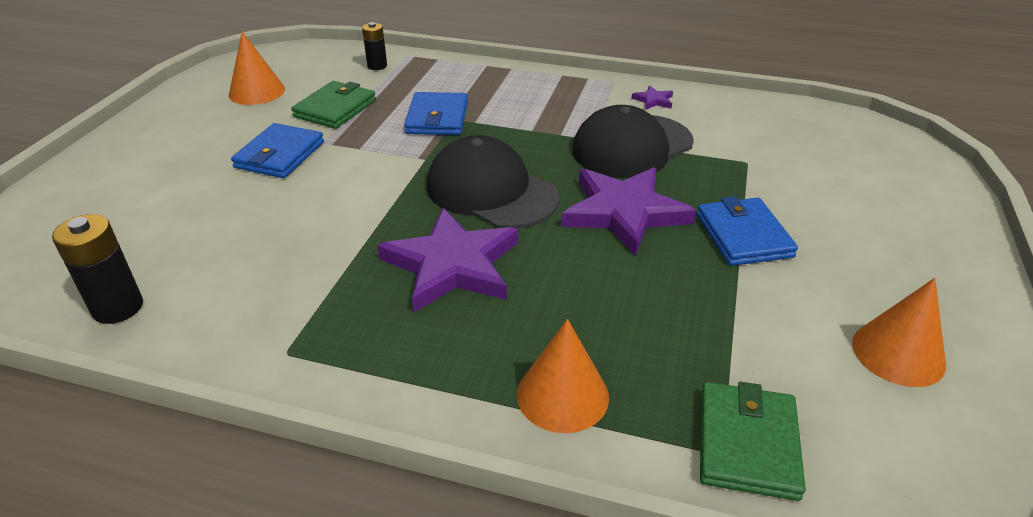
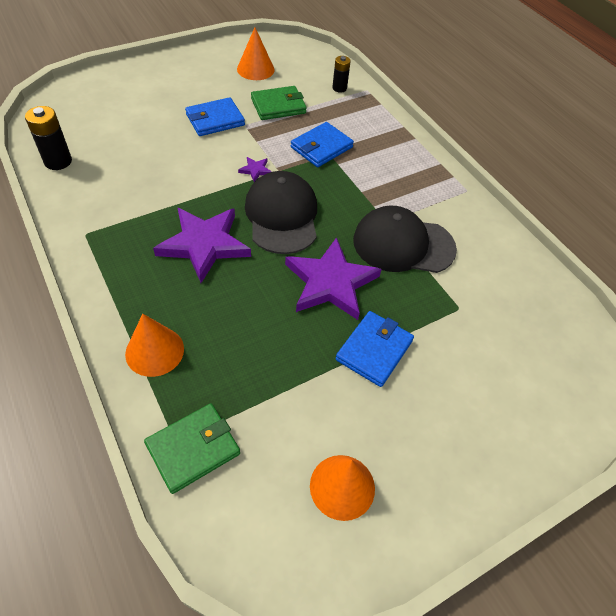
camera: 40 degrees right, 15 degrees up
purple star [631,85,673,110] -> purple star moved to [238,157,272,182]

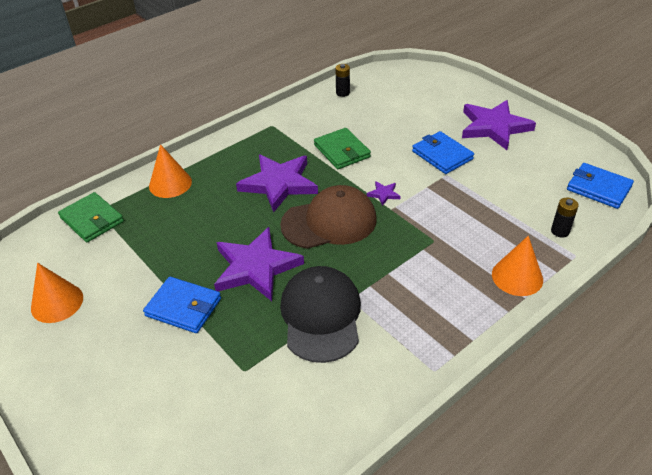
camera: 85 degrees right, 10 degrees down
black battery [25,106,72,170] -> black battery [335,64,350,97], size x0.65
orange cone [237,27,275,80] -> orange cone moved to [492,236,543,296]
black cap [245,171,317,254] -> brown cap [280,185,377,249]
green wallet [251,86,307,120] -> green wallet moved to [314,128,371,169]
blue wallet [291,122,354,167] -> blue wallet moved to [567,163,634,209]
none -> purple star [462,100,536,150]

